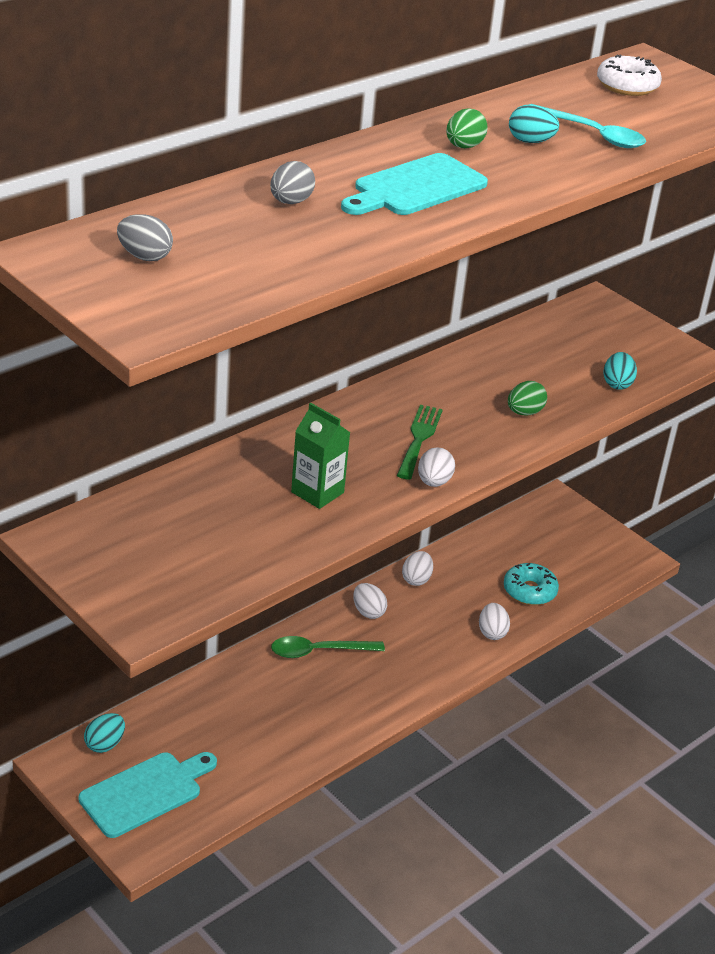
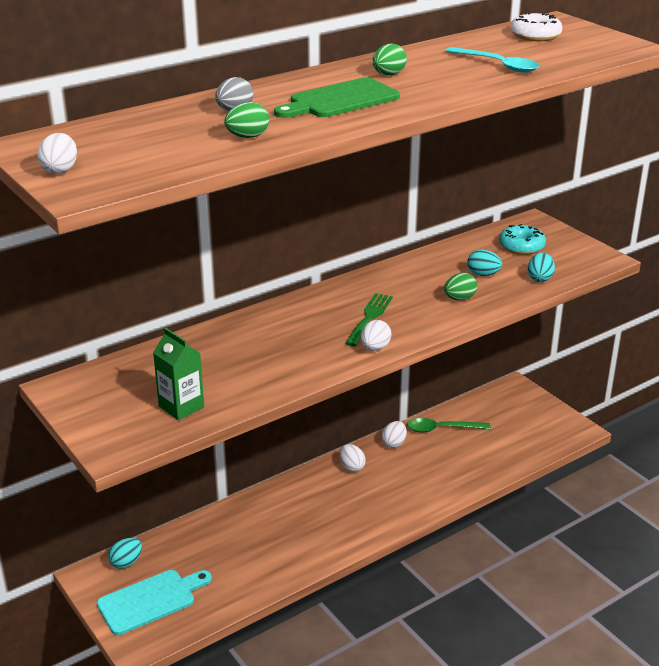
camera: 10 degrees right, 5 degrees down
grey egg [117,214,173,261] -> none
green spoon [271,636,385,658] -> green spoon moved to [407,418,491,432]
green carton [291,403,350,509] -> green carton moved to [153,328,204,420]
turquoise cutting board [341,153,488,215] -> green cutting board [274,77,400,118]
white egg [479,603,510,640] -> white egg moved to [37,133,77,174]
turquoise donut [504,563,559,605] -> turquoise donut moved to [499,224,546,255]
turquoise egg [509,104,559,143] -> turquoise egg moved to [467,250,502,276]
none -> green egg [224,102,269,138]

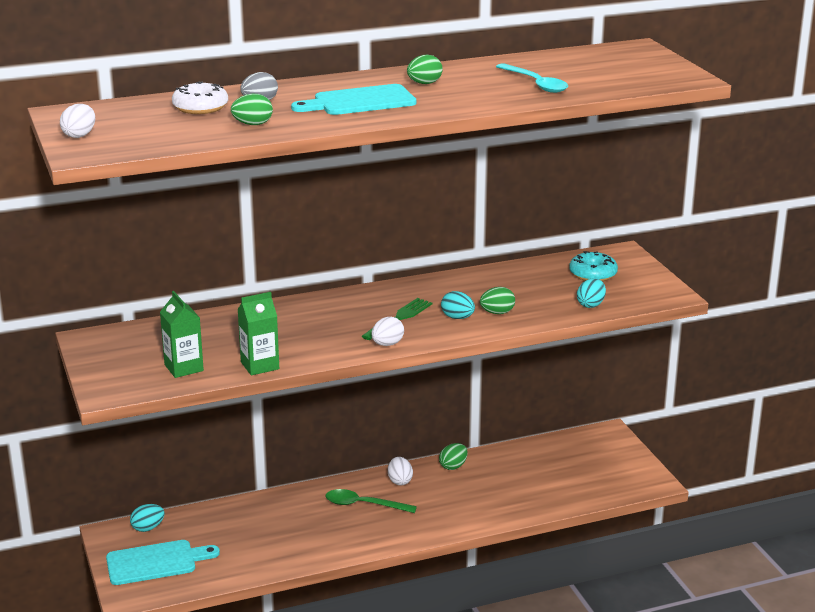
camera: 15 degrees right, 5 degrees down
green cutting board [274,77,400,118] -> turquoise cutting board [291,84,417,115]
white egg [382,421,407,448] -> green egg [439,443,468,470]
green spoon [407,418,491,432] -> green spoon moved to [326,489,417,513]
turquoise egg [467,250,502,276] -> turquoise egg moved to [441,291,475,319]
white donut [510,12,562,41] -> white donut moved to [172,81,228,114]
none -> green carton [237,292,279,376]

